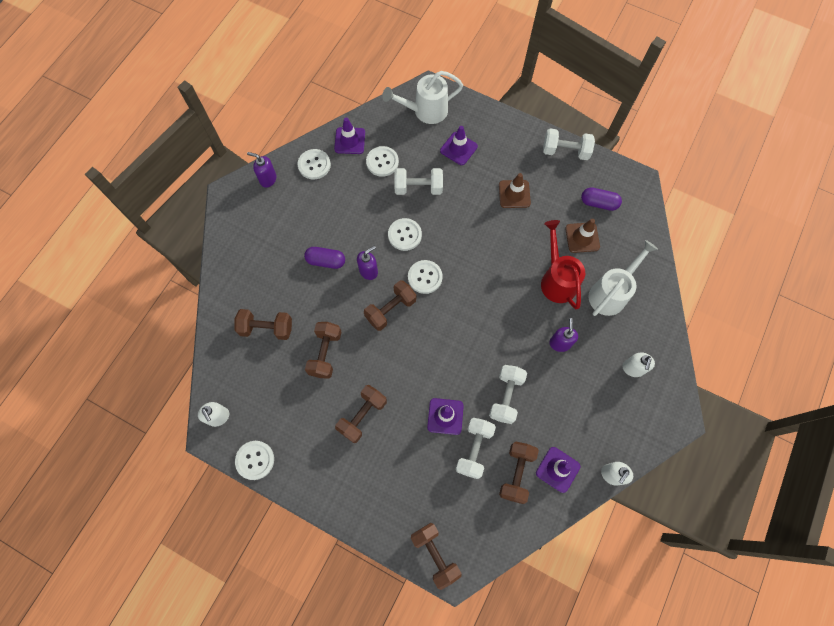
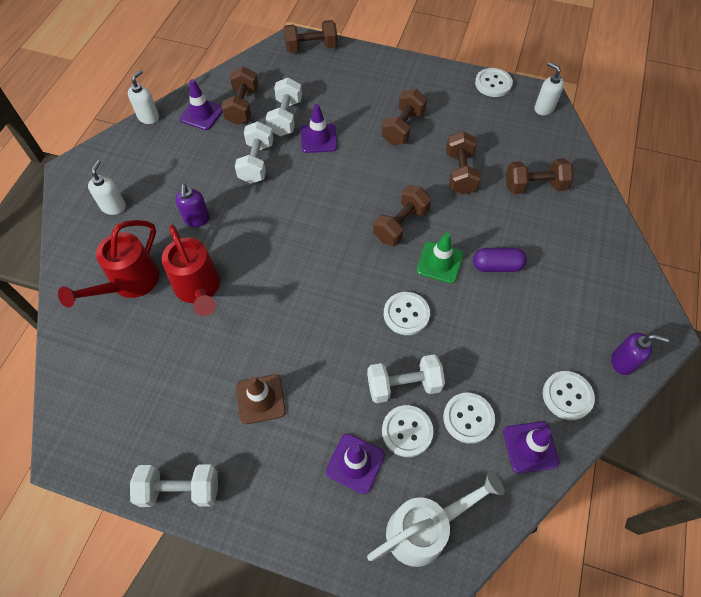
camera: 170 degrees right, 10 degrees down
purple soap dispenser [357,246,378,280] -> green traffic cone [417,233,463,284]
white button [408,260,443,294] -> white button moved to [382,405,434,457]
brown dumbbell [411,523,462,590] -> brown dumbbell turned 60 degrees counterclockwise [284,20,338,53]
brown traffic cone [565,219,600,253] -> none
purple capsule [581,187,622,211] -> none
white watering can [589,240,658,316] -> red watering can [58,220,160,307]

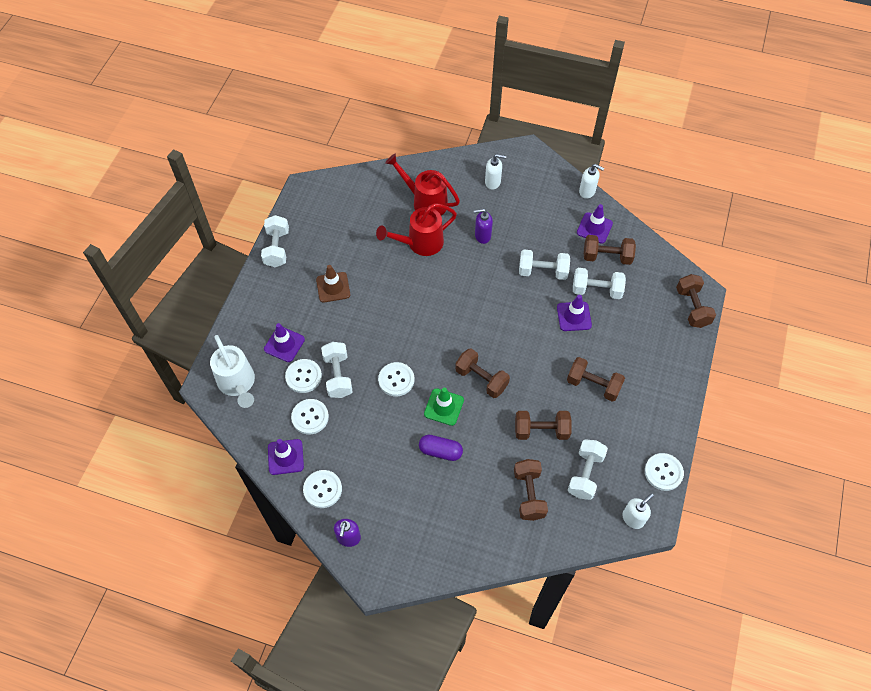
camera: 90 degrees right, 0 degrees up
purple capsule [473,248,527,272] -> purple capsule turned 75 degrees counterclockwise [419,435,463,461]
none -> white dumbbell [568,439,608,500]

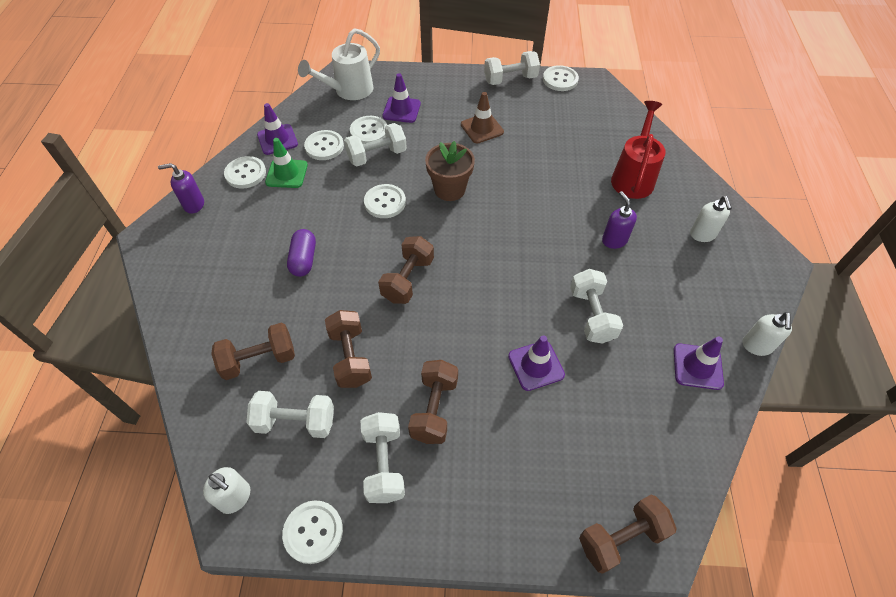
camera: 75 degrees right, 5 degrees down
red watering can [376,203,457,256] -> none
green traffic cone [424,388,464,426] -> green traffic cone moved to [265,138,308,188]
white dumbbell [573,268,626,299] -> white dumbbell moved to [361,412,405,503]
brown dumbbell [584,235,636,265] -> none
none -> brown flower pot [425,141,475,201]
none -> white button [543,65,579,91]

